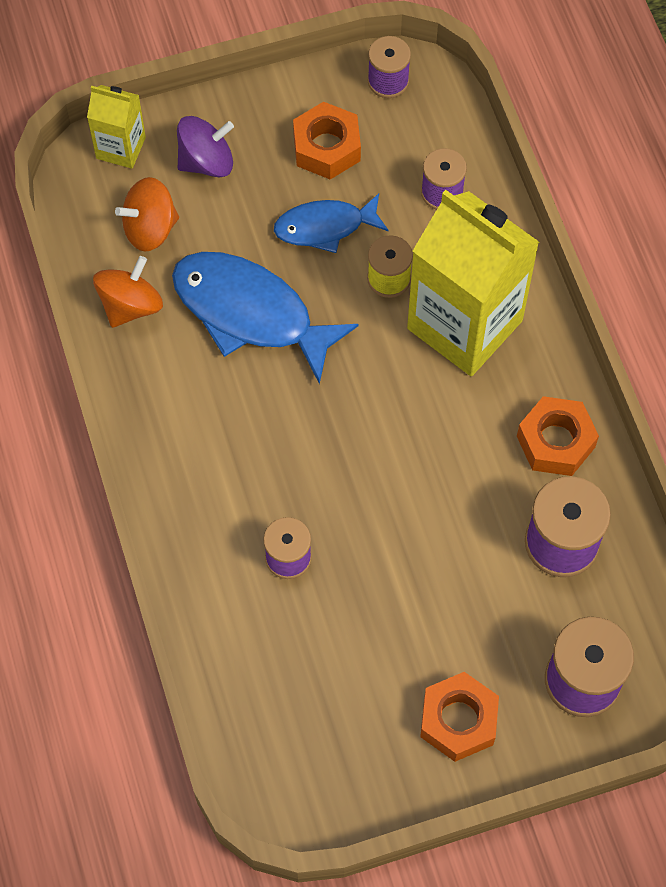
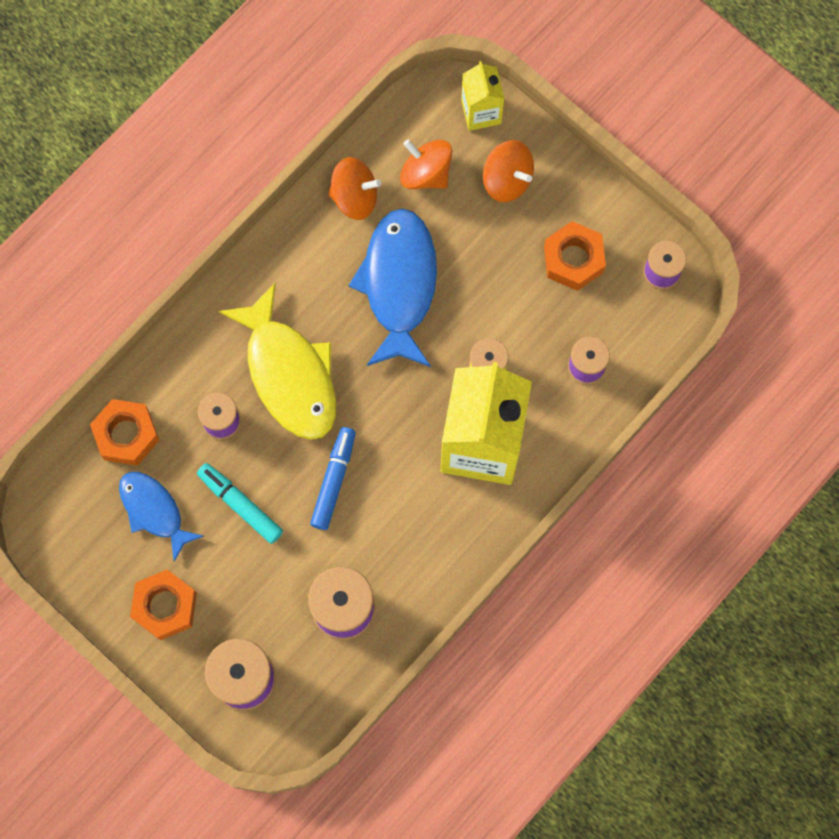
camera: 60 degrees right, 10 degrees up
purple spinning top [177,116,234,178] -> orange spinning top [483,140,534,202]
blue fish [274,193,389,253] -> blue fish moved to [119,472,204,561]
orange nut [517,396,599,476] -> orange nut moved to [90,399,159,466]
none -> turquoise marker [197,463,283,544]
none -> yellow fish [218,283,336,440]
none -> blue marker [310,427,356,530]

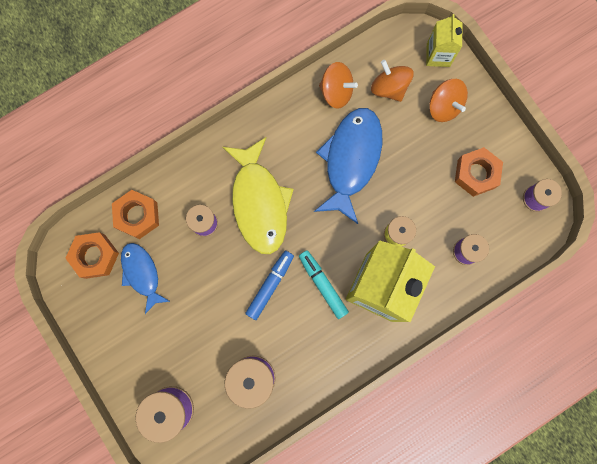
camera: 15 degrees right, 5 degrees up
orange nut [130,570,197,640] -> orange nut moved to [65,232,119,279]
turquoise marker [197,463,283,544] -> turquoise marker moved to [299,250,349,319]

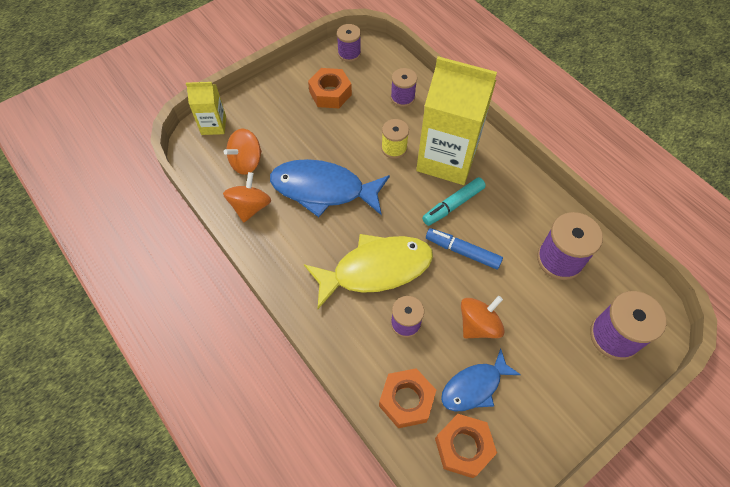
camera: 95 degrees left, 20 degrees down
orange spinning top [429,79,468,122] -> orange spinning top moved to [461,296,505,339]

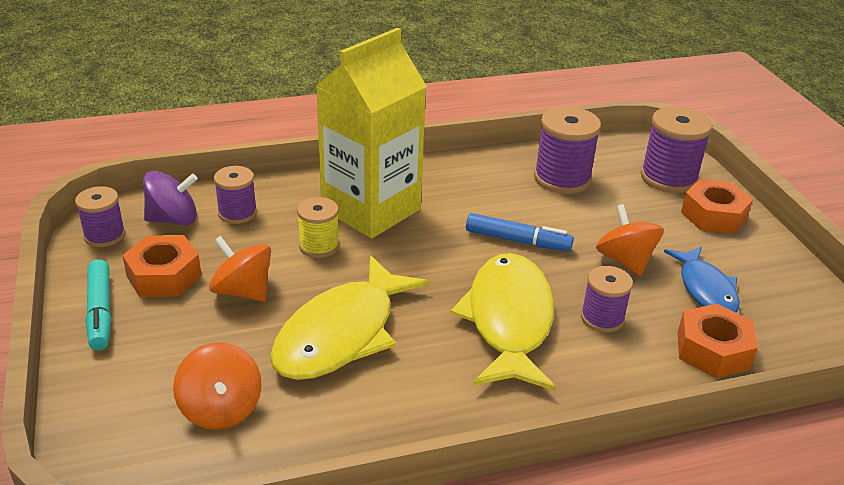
camera: 70 degrees left, 25 degrees down
yellow carton [186,82,226,135] -> none
orange spinning top [223,172,271,222] -> orange spinning top moved to [209,236,271,302]
blue fish [270,159,390,217] -> yellow fish [270,256,429,380]
turquoise marker [422,177,486,226] -> turquoise marker moved to [86,259,111,350]
blue marker [426,228,503,270] -> blue marker turned 120 degrees counterclockwise [466,213,574,251]
orange nut [435,414,497,478] -> orange nut moved to [681,179,753,234]
none -> purple spinning top [143,171,198,225]

